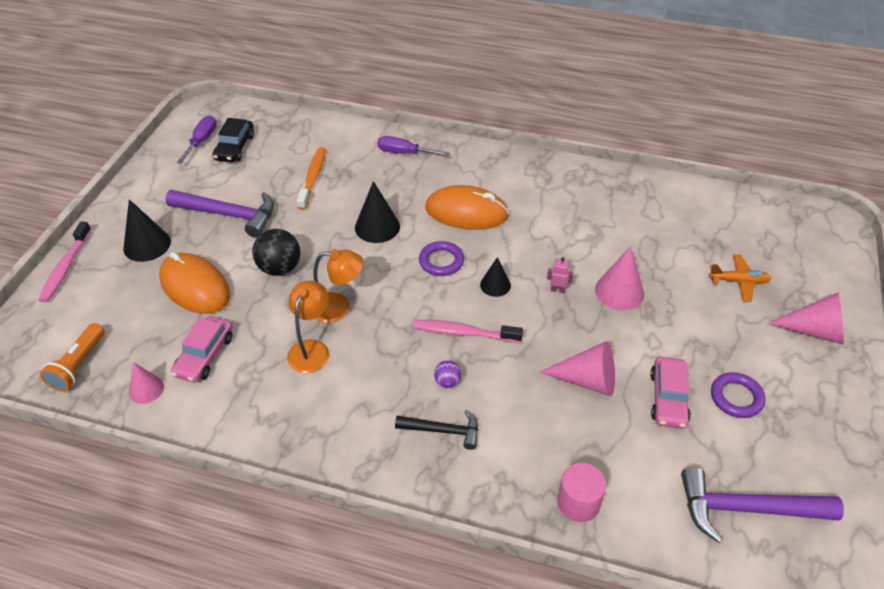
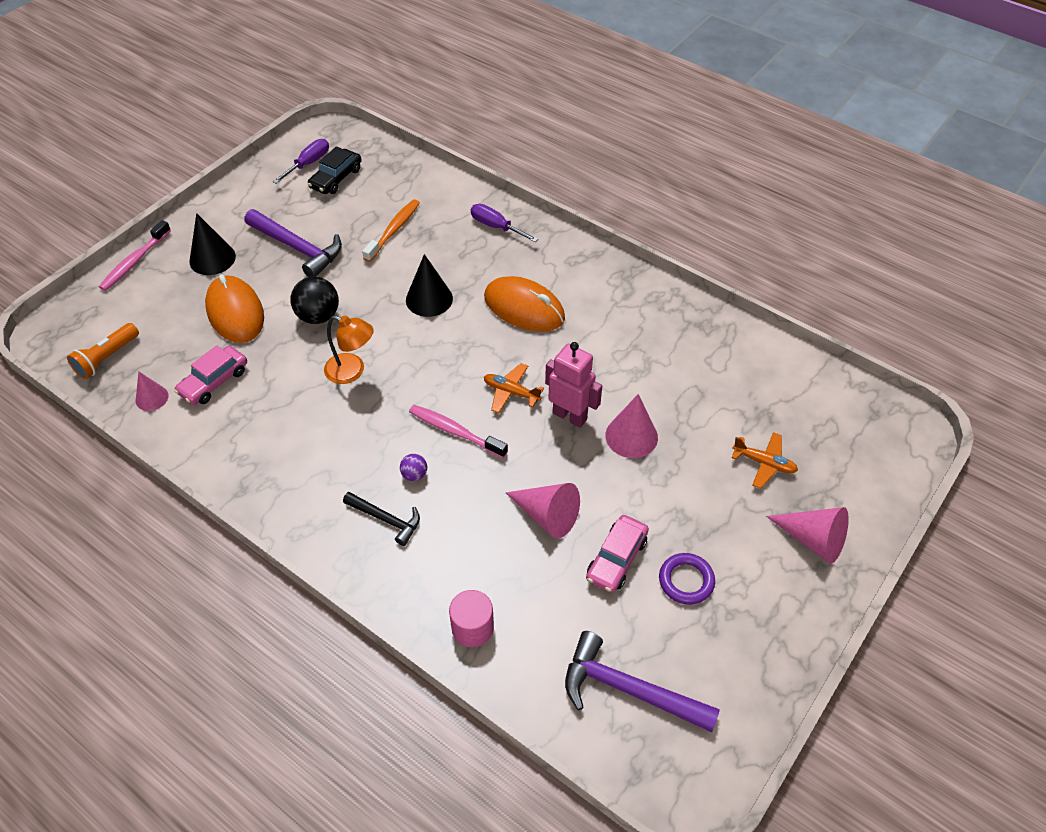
camera: 20 degrees right, 5 degrees up
orange lamp [287,281,330,373] -> none
purple ring [419,241,464,276] -> none
black cone [480,257,511,297] -> orange plane [484,363,544,413]
pink robot [547,257,574,293] -> pink robot [545,342,602,428], size x2.25

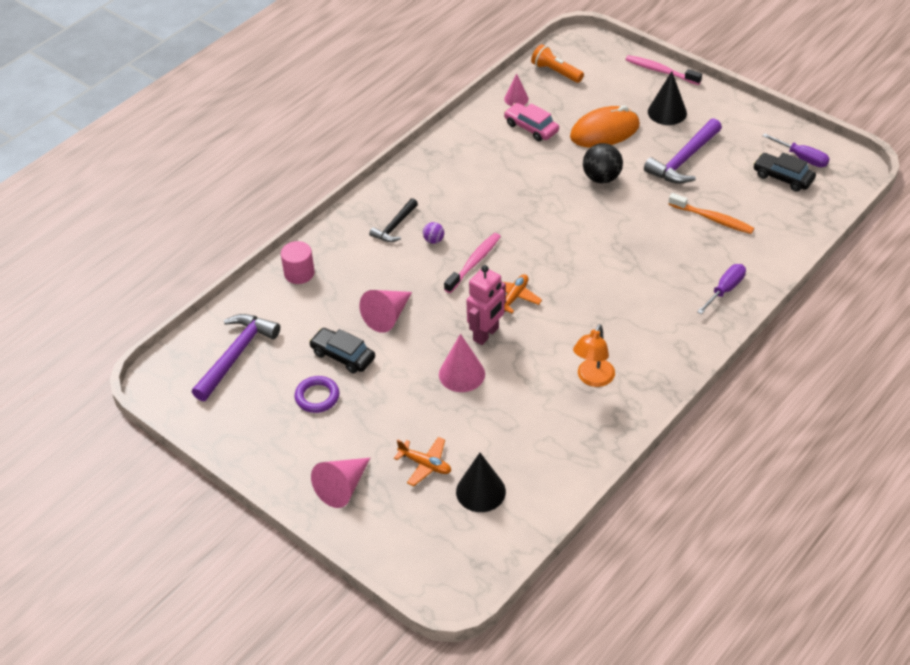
camera: 95 degrees right, 5 degrees down
orange lamp [324,315,374,384] -> orange lamp moved to [573,324,615,387]
black cone [406,254,453,317] -> black cone moved to [456,453,506,512]
orange mouse [484,276,565,332] -> none
pink car [586,515,649,593] -> black car [309,328,375,373]
orange plane [731,432,798,488] -> orange plane turned 90 degrees counterclockwise [394,437,451,486]

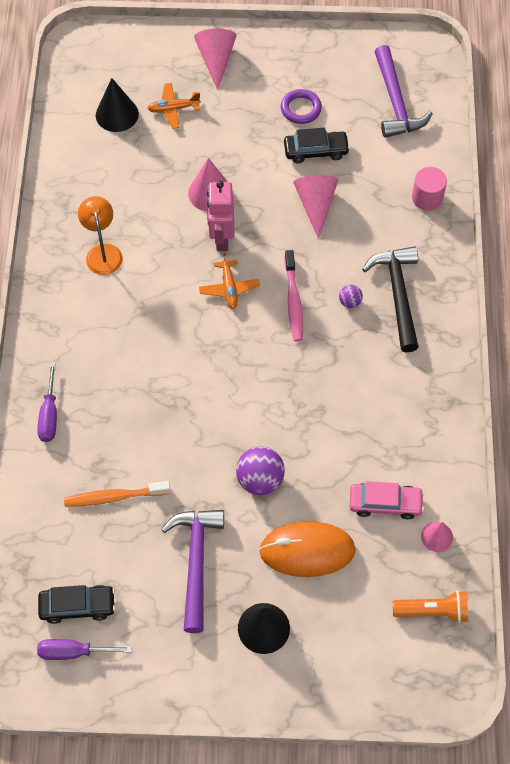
camera: 140 degrees right, 15 degrees up
black hammer [369,198,418,242] -> black hammer [362,246,419,352], size x1.67
orange mouse [570,106,640,148] -> orange mouse turned 60 degrees clockwise [259,521,356,577]
black ball [583,143,623,184] -> purple ball [236,446,285,495]
pink toothbrush [625,55,702,85] -> none

